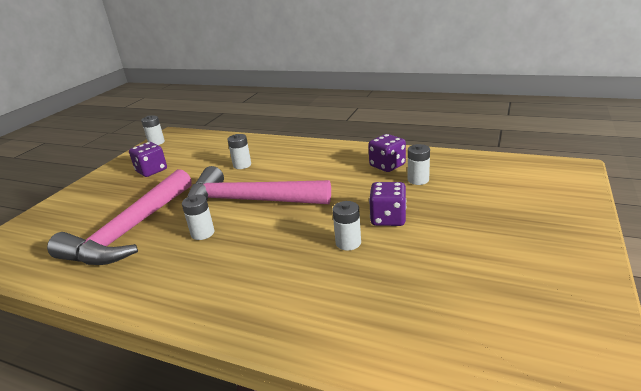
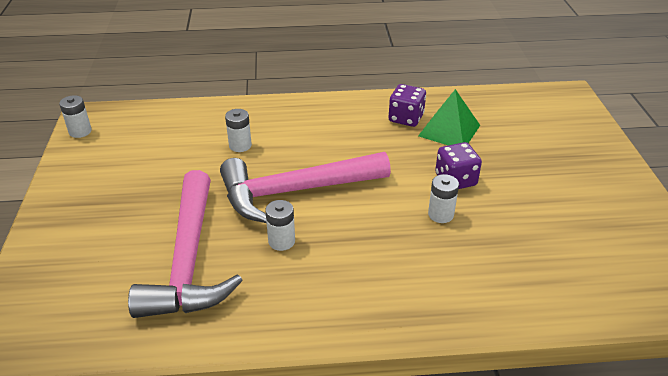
camera: 30 degrees left, 10 degrees up
purple dice [129,142,167,177] -> none
white battery [408,144,430,185] -> green pyramid [418,89,480,145]

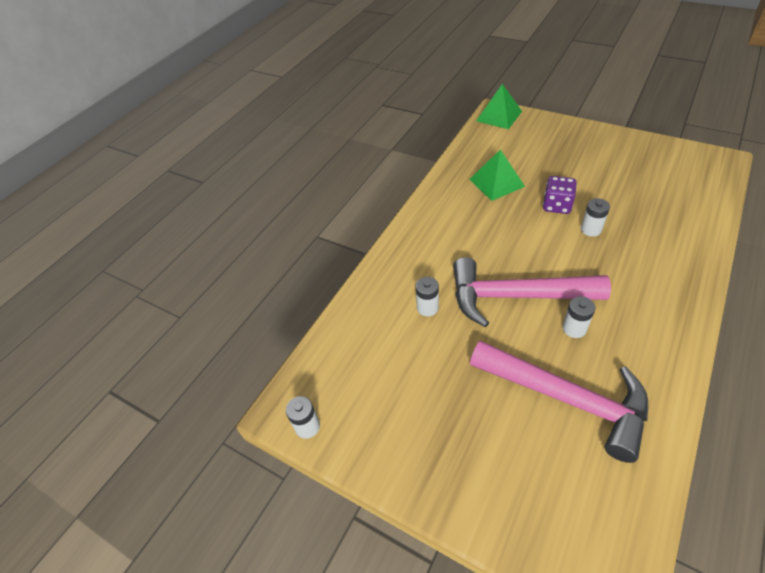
camera: 50 degrees left, 10 degrees up
pink hammer [220,152,391,223] -> pink hammer turned 75 degrees clockwise [453,257,611,327]
purple dice [389,84,426,127] -> none
none -> green pyramid [476,84,522,129]

